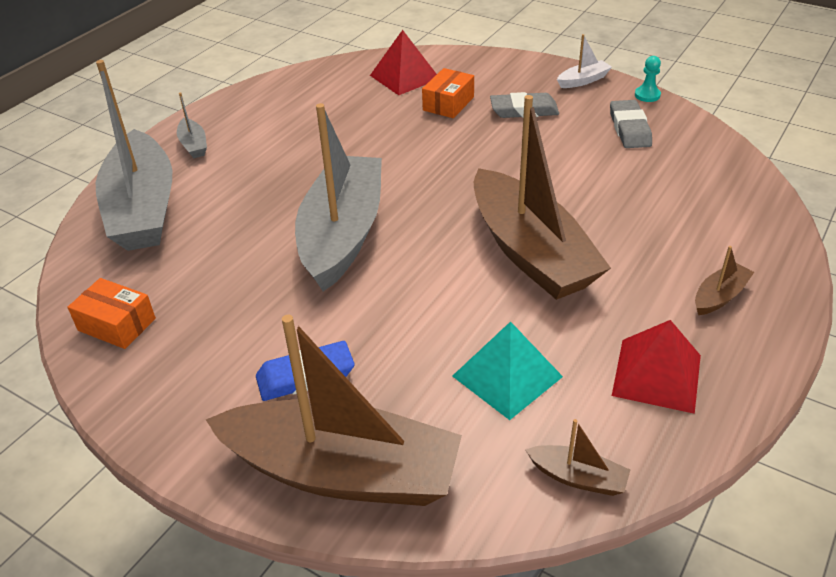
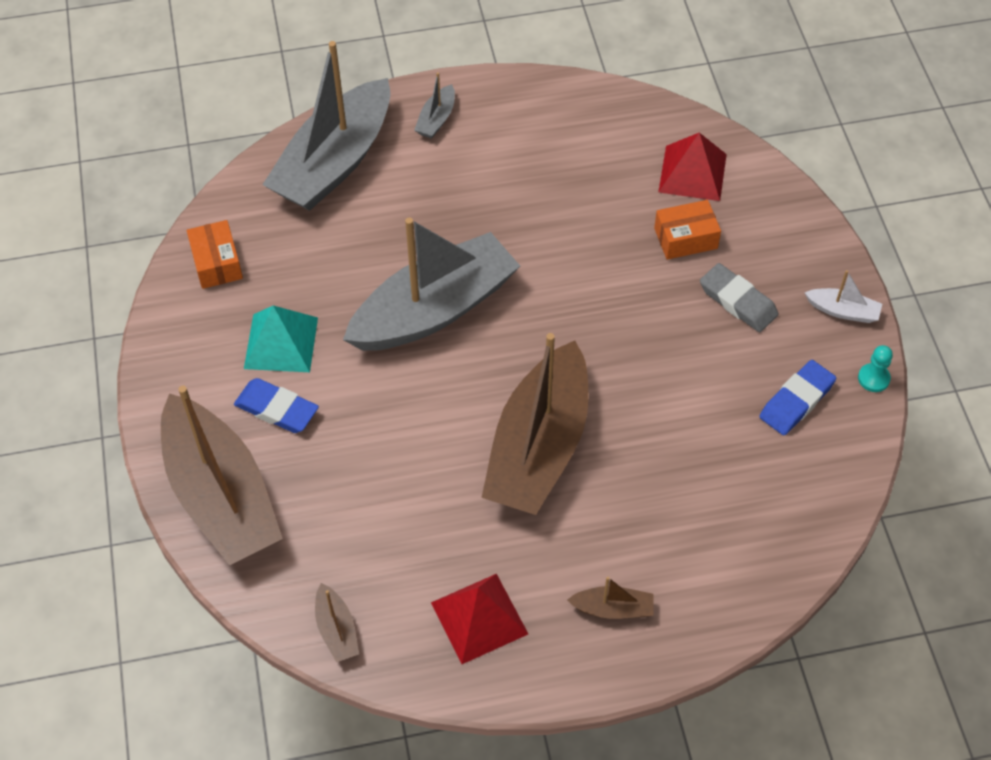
camera: 45 degrees right, 15 degrees up
turquoise pyramid [452,321,563,420] -> turquoise pyramid moved to [244,306,318,372]
grey eraser [610,100,652,148] -> blue eraser [759,360,836,435]

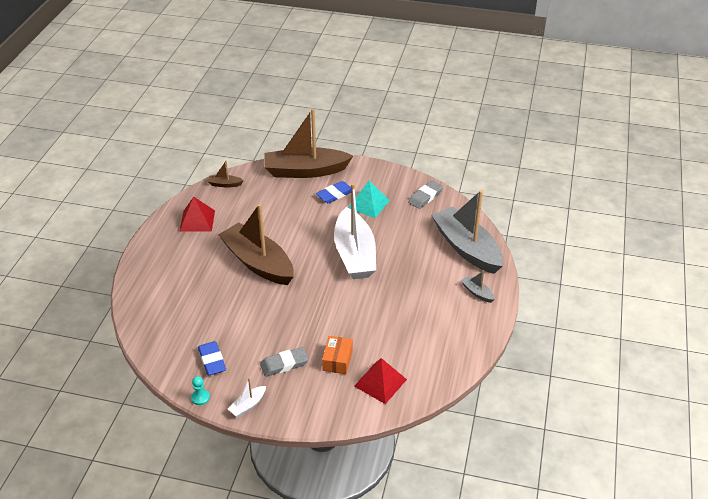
camera: 115 degrees right, 15 degrees down
orange box [187,220,243,289] -> grey eraser [408,180,443,209]
grey boat [343,218,520,351] -> white boat [334,183,376,279]
brown boat [567,577,654,619] -> none

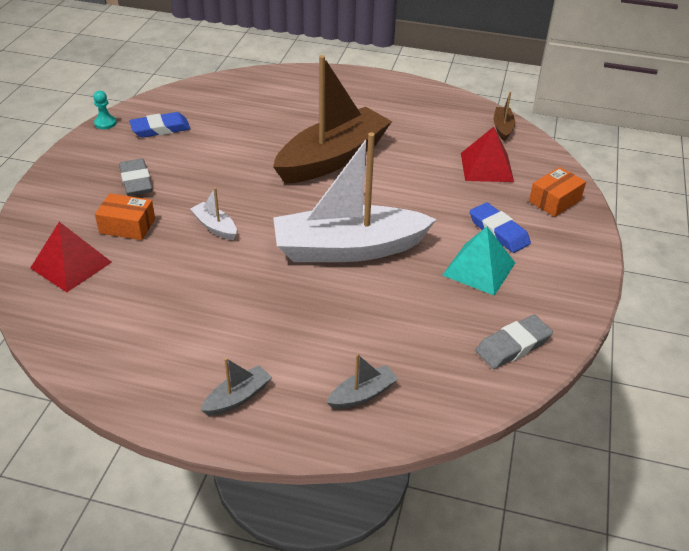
camera: 90 degrees right, 0 degrees up
red pyramid [179,197,215,232] -> red pyramid moved to [461,127,514,182]
white boat [228,378,266,417] -> white boat moved to [190,187,237,240]
brown boat [264,108,353,178] -> orange box [529,167,586,217]
grey eraser [408,180,443,209] -> grey eraser turned 75 degrees counterclockwise [476,315,553,369]
grey boat [431,190,503,274] -> grey boat [326,354,398,409], size x0.40

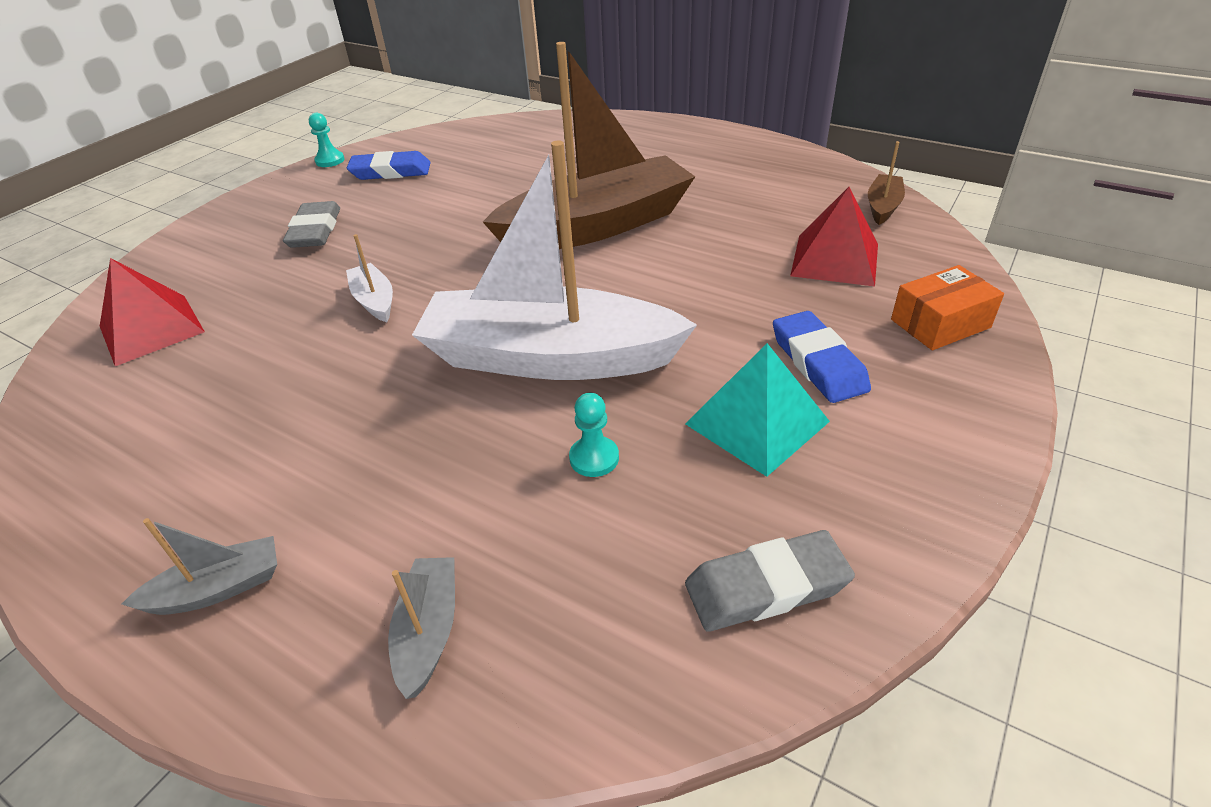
camera: 20 degrees right, 0 degrees up
orange box [95,193,155,240] -> none
grey boat [326,354,398,409] -> grey boat turned 75 degrees counterclockwise [388,557,455,699]
none -> turquoise pawn [569,393,619,477]

